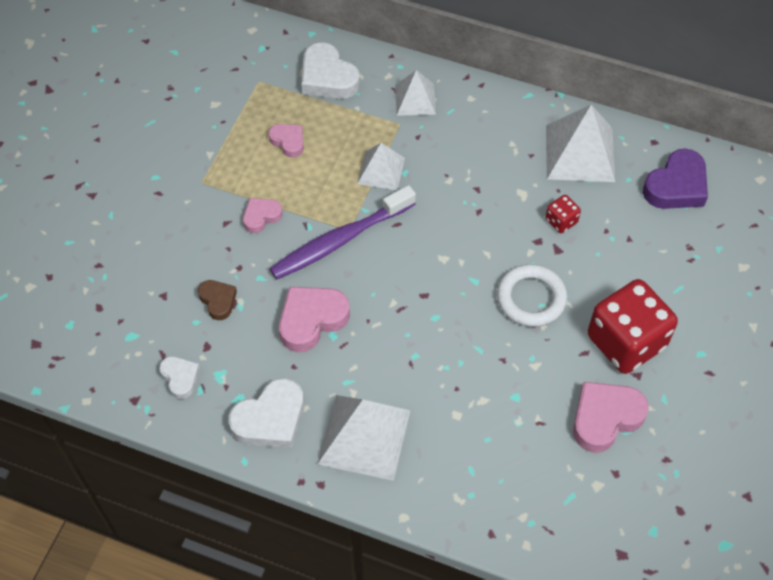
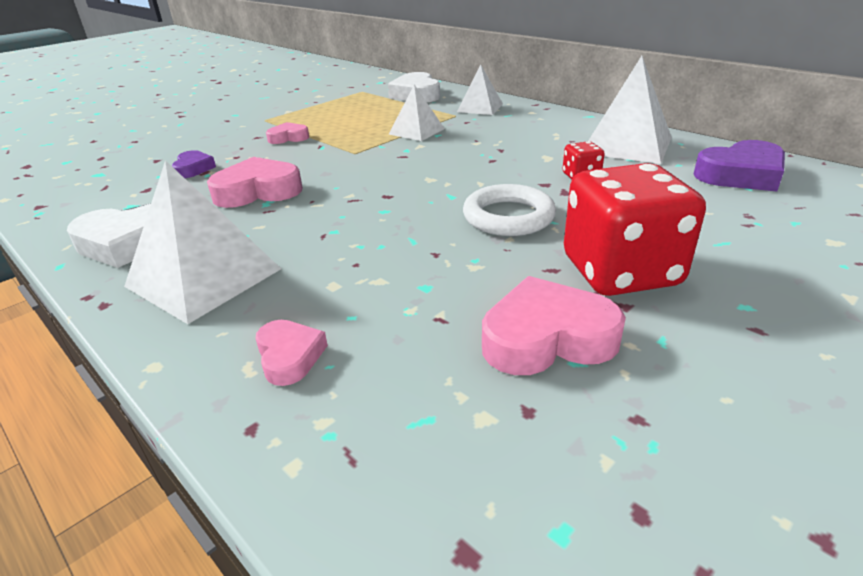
camera: 25 degrees right, 25 degrees down
white heart [159,356,200,399] -> none
brown heart [198,280,237,320] -> purple heart [172,150,216,178]
pink heart [268,124,304,158] -> pink heart moved to [255,320,328,386]
purple toothbrush [269,185,416,279] -> none

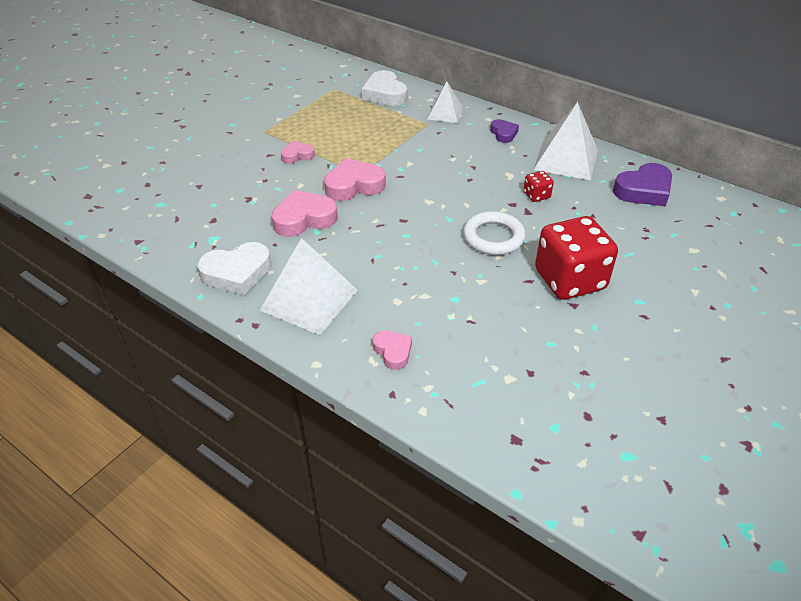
camera: 10 degrees left, 10 degrees up
purple heart [172,150,216,178] -> purple heart moved to [490,119,519,143]
white pyramid [389,85,445,141] -> none
pink heart [482,276,626,375] -> pink heart moved to [324,158,386,201]

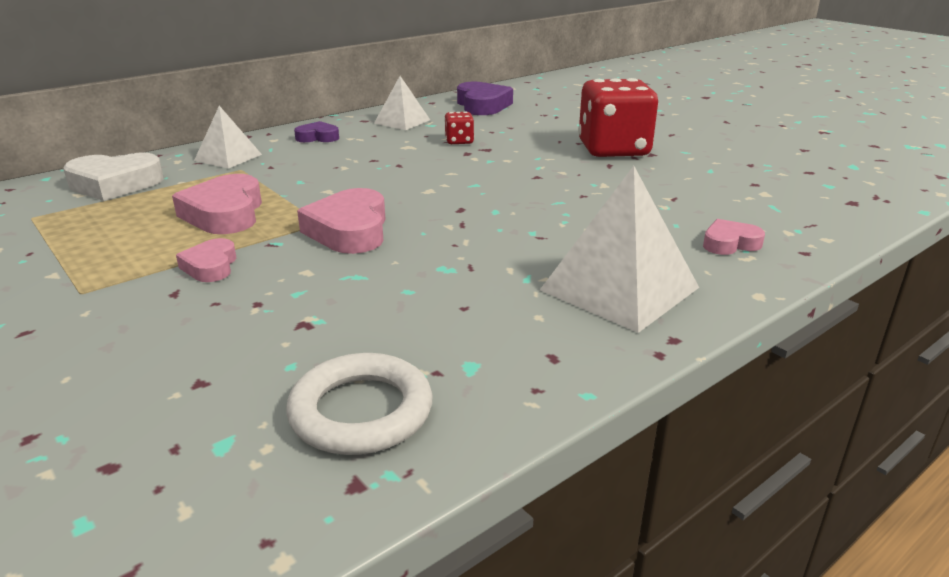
camera: 75 degrees left, 15 degrees down
white heart [197,242,271,296] -> none
pink heart [271,190,338,237] -> pink heart moved to [172,174,262,234]
white ring [463,211,526,255] -> white ring moved to [286,353,433,455]
white pyramid [533,102,598,180] -> white pyramid [374,76,430,130], size x0.60

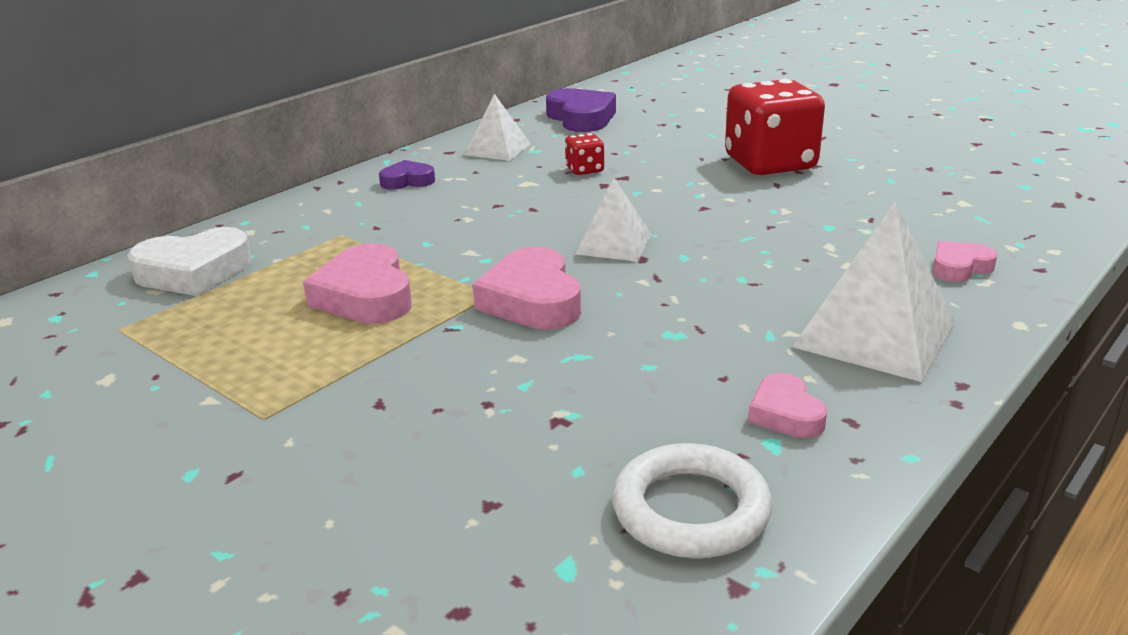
camera: 10 degrees left, 0 degrees up
pink heart [176,238,237,282] -> pink heart moved to [748,373,827,438]
white pyramid [194,106,262,169] -> white pyramid moved to [575,178,652,261]

